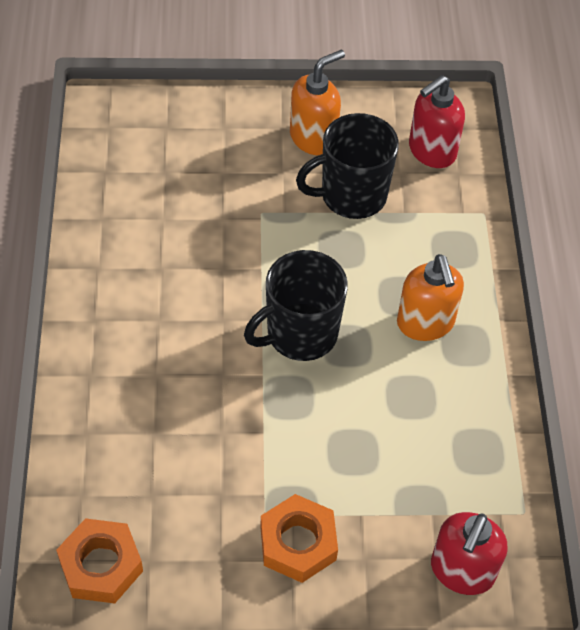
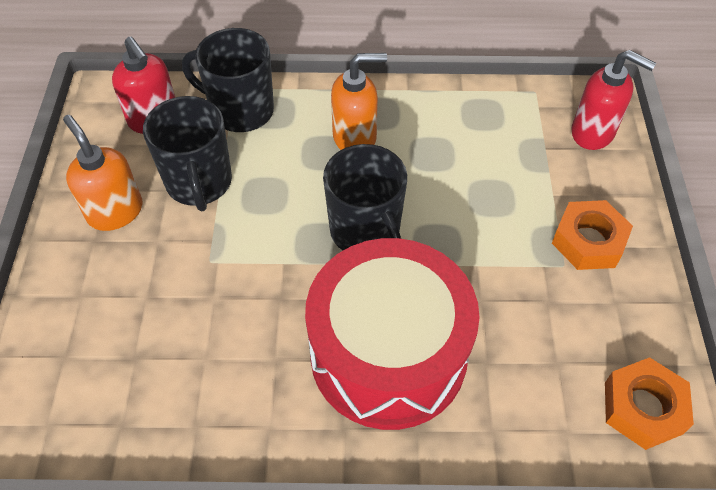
camera: 85 degrees left, 0 degrees up
none -> black mug [182,28,274,132]
none -> red drum [305,238,480,430]

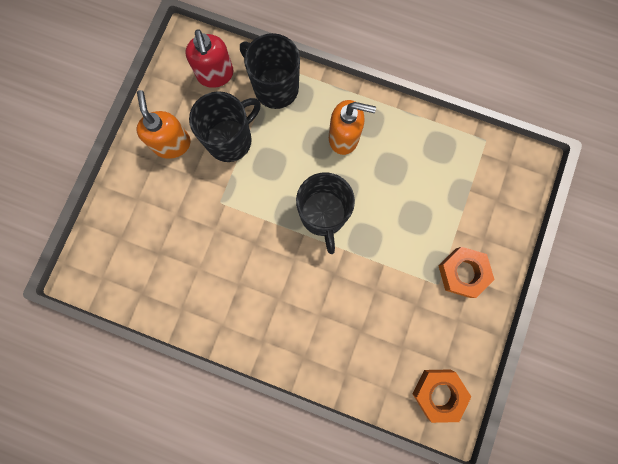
camera: 20 degrees right, 25 degrees up
black mug [143,96,232,211] -> black mug turned 135 degrees counterclockwise [189,91,261,162]
red drum [305,238,480,430] -> none
red soap dispenser [571,50,656,150] -> none

